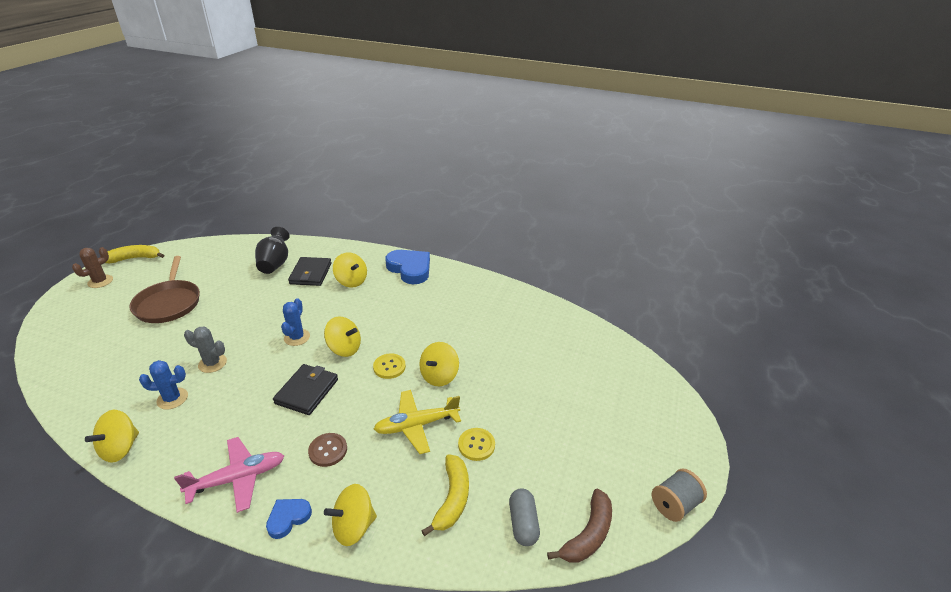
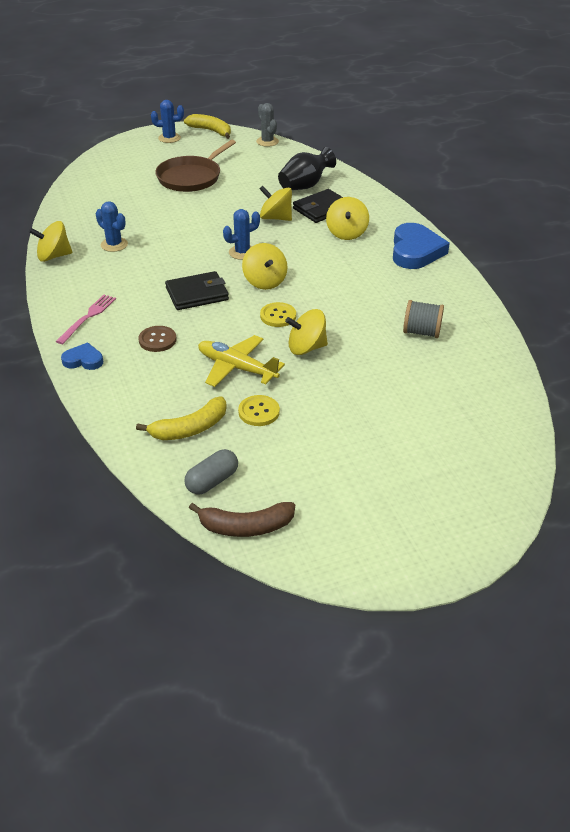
camera: 50 degrees right, 5 degrees up
brown cactus [72,247,113,288] -> blue cactus [151,100,184,143]
pink plane [174,437,284,513] -> pink fork [56,295,116,344]
grey cactus [184,327,227,373] -> grey cactus moved to [256,103,279,147]
yellow spinning top [324,484,377,546] -> yellow spinning top moved to [260,186,292,221]
grey spool [652,469,707,522] -> grey spool moved to [403,300,444,338]

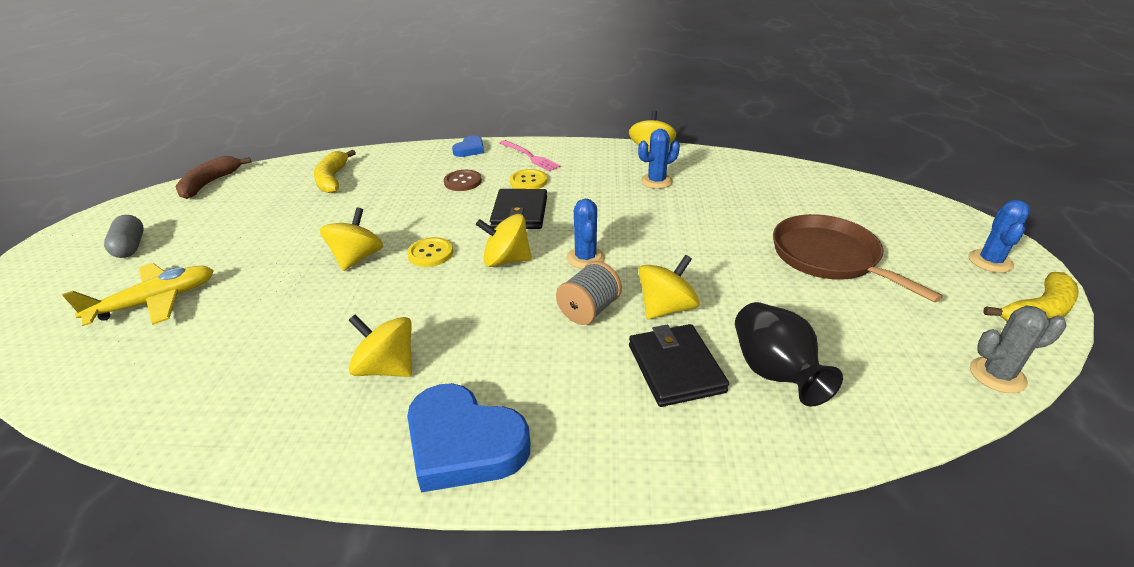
camera: 115 degrees right, 5 degrees down
grey capsule [184,449,238,495] -> grey capsule moved to [104,215,144,258]
yellow plane [198,335,285,387] -> yellow plane moved to [62,263,214,326]
yellow button [238,395,280,426] -> yellow button moved to [510,169,547,189]
yellow spinning top [326,197,369,240] -> yellow spinning top moved to [348,315,412,377]
grey spool [403,300,444,338] -> grey spool moved to [556,261,622,325]

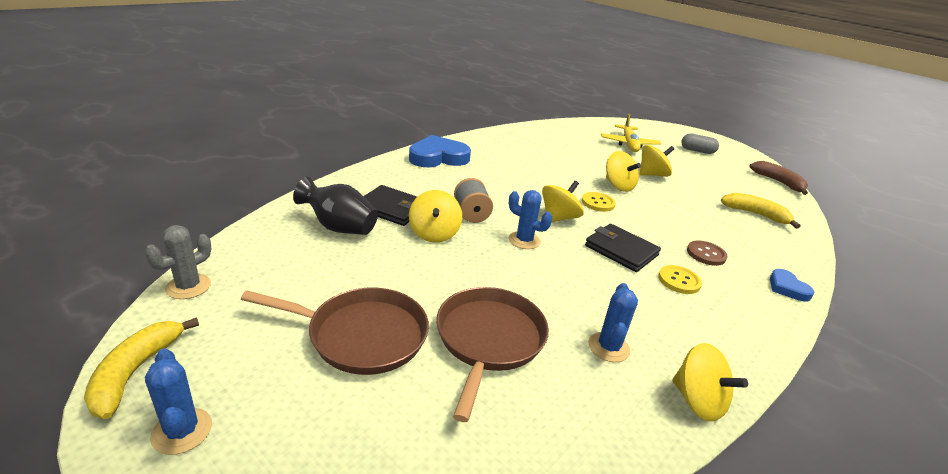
camera: 125 degrees right, 5 degrees down
yellow spinning top [348,315,412,377] -> yellow spinning top moved to [640,145,674,177]
pink fork [500,140,561,172] -> none
none -> brown pan [436,287,549,422]

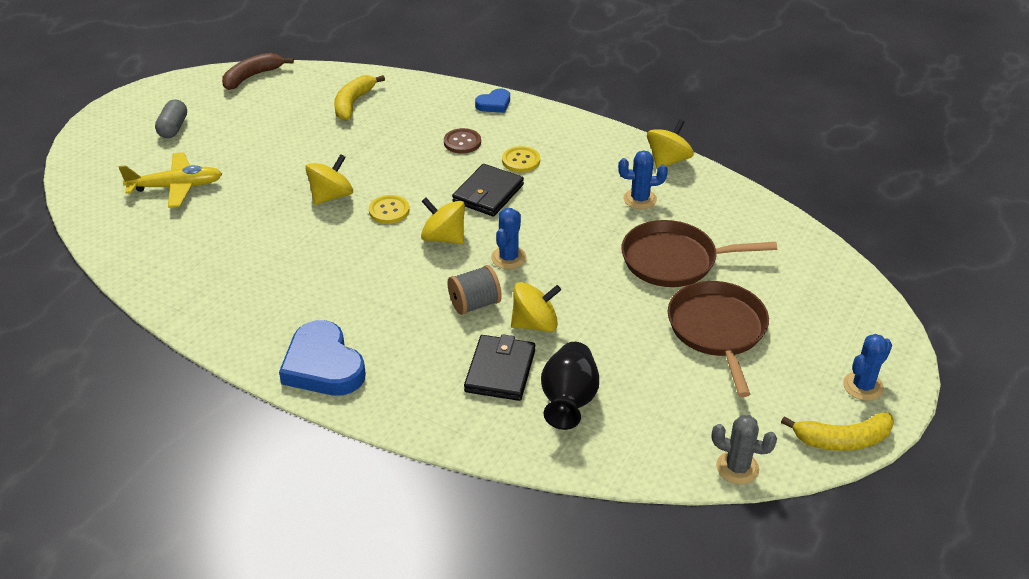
camera: 100 degrees left, 10 degrees up
yellow spinning top [640,145,674,177] -> none

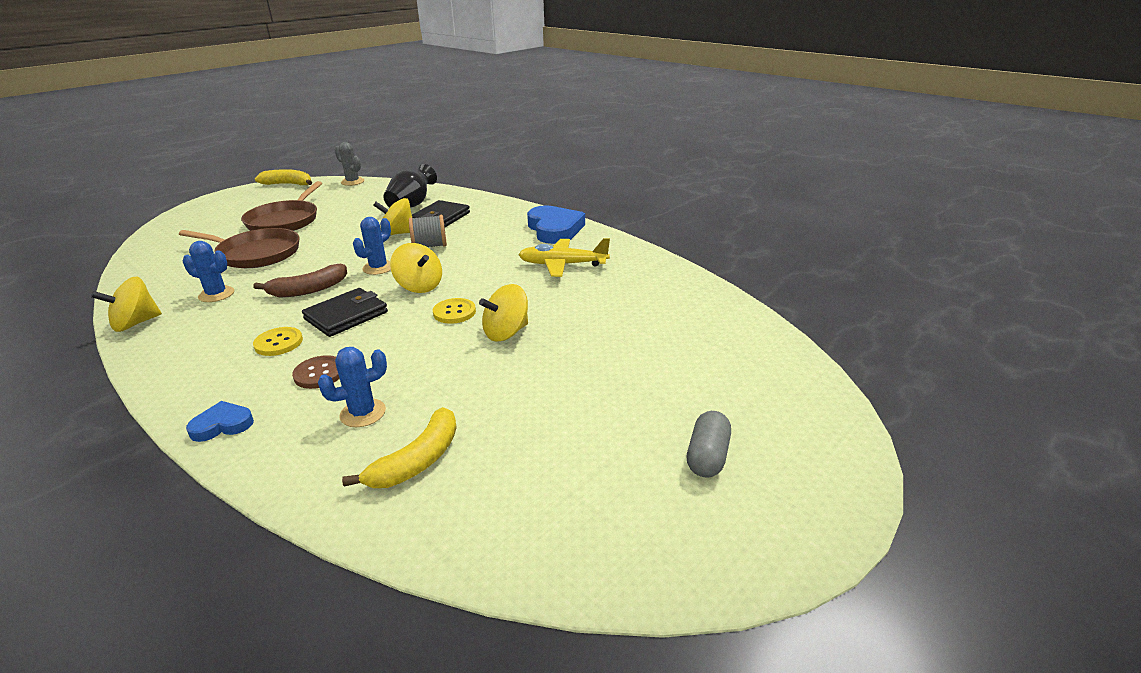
camera: 165 degrees left, 10 degrees down
yellow plane [119,152,222,208] -> yellow plane moved to [518,238,610,277]
brown banana [222,53,294,90] -> brown banana moved to [253,264,347,298]
blue cactus [843,334,892,401] -> blue cactus moved to [318,347,387,427]

